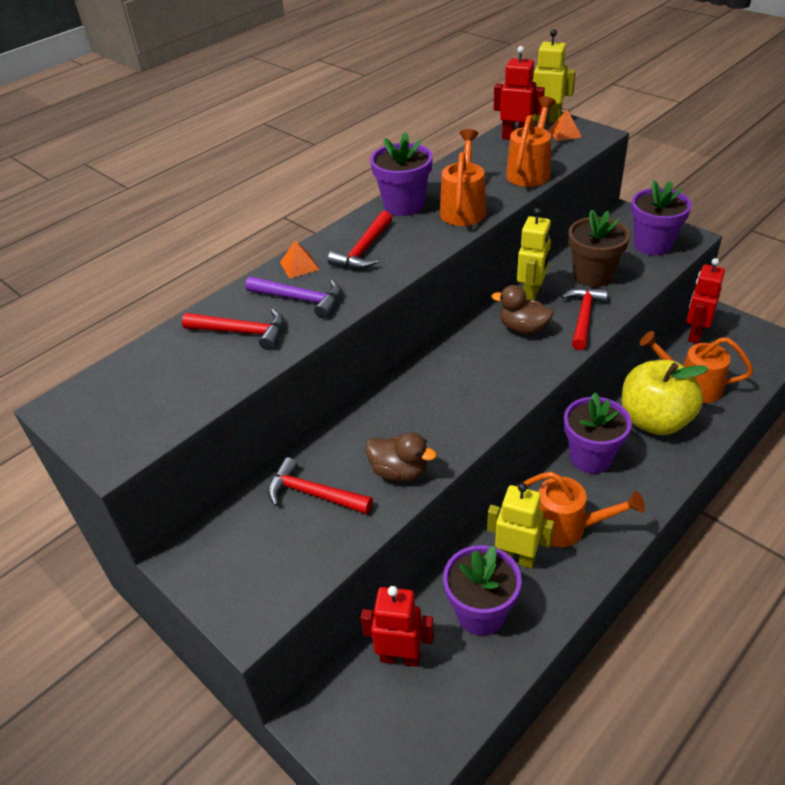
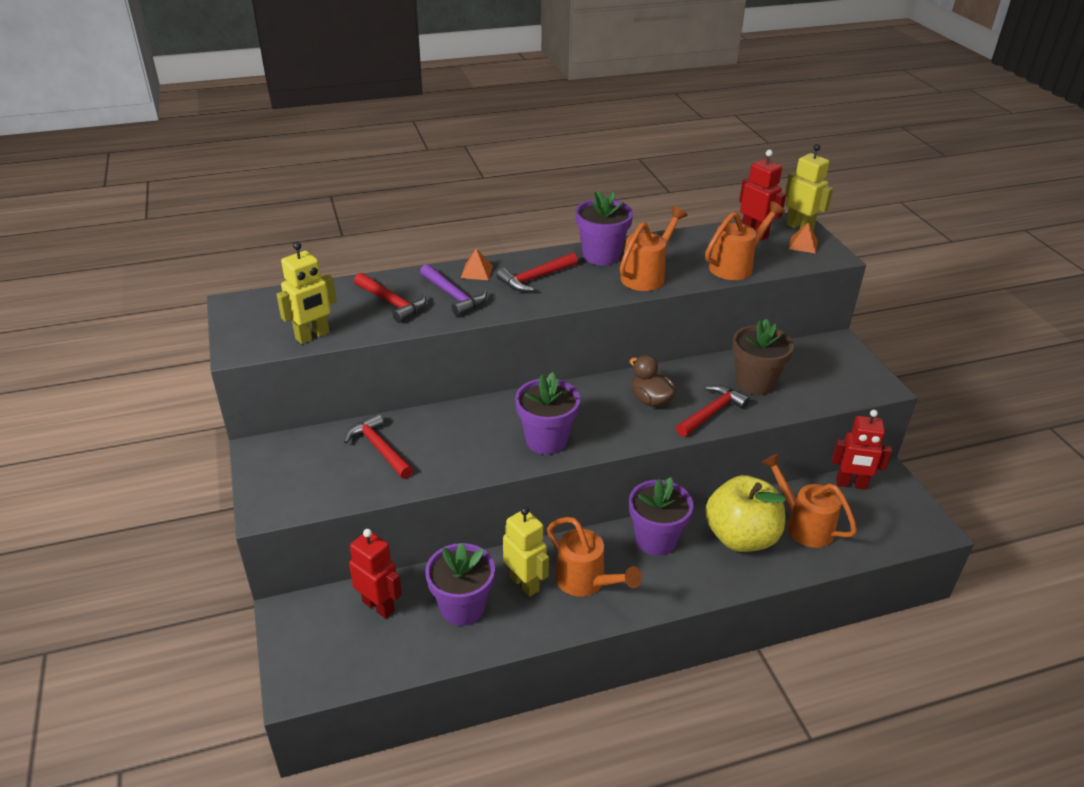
camera: 25 degrees right, 5 degrees down
brown duck [365,432,437,482] -> none
yellow robot [517,208,551,300] -> yellow robot moved to [276,242,337,344]
purple flower pot [631,180,692,255] -> purple flower pot moved to [515,372,580,455]
red robot [686,258,725,344] -> red robot turned 135 degrees counterclockwise [831,410,892,490]

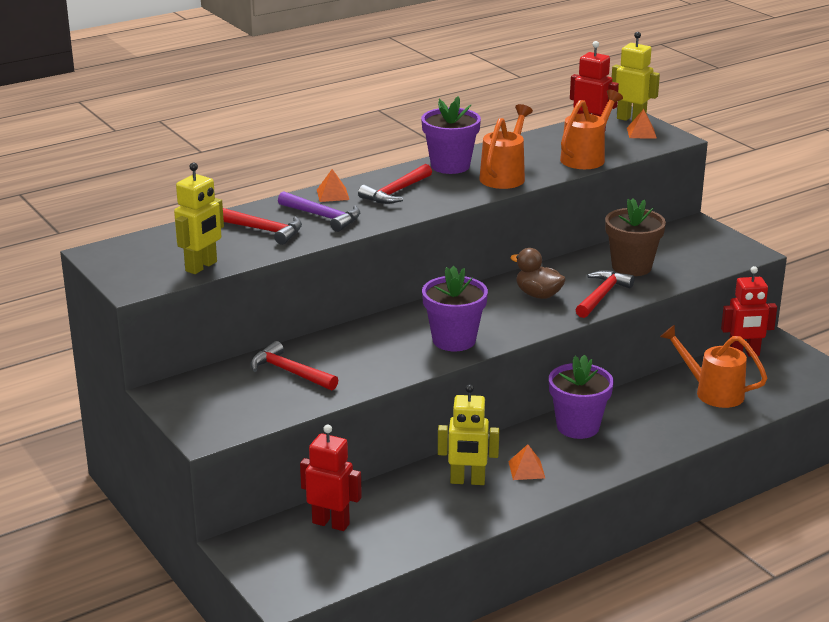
camera: 15 degrees left, 10 degrees down
purple flower pot [425,543,495,626] -> none
yellow robot [503,507,549,597] -> yellow robot turned 150 degrees clockwise [438,384,500,485]
orange watering can [547,517,642,597] -> orange pyramid [508,444,545,480]
yellow apple [705,475,786,552] -> none

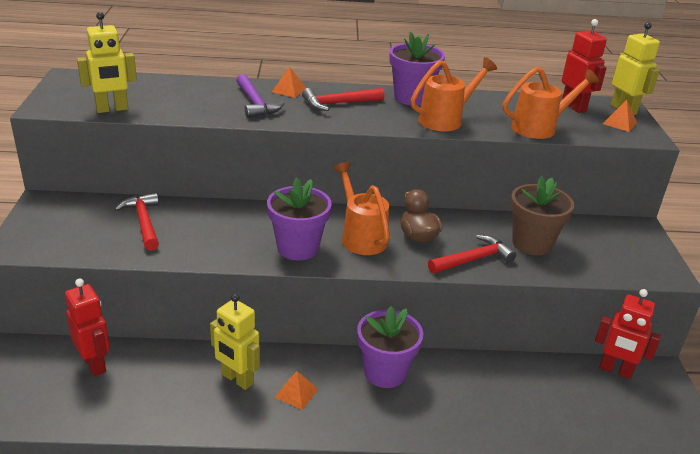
camera: 30 degrees right, 5 degrees up
red hammer [223,208,302,245] -> none
orange watering can [660,325,767,408] -> orange watering can moved to [333,162,390,255]

